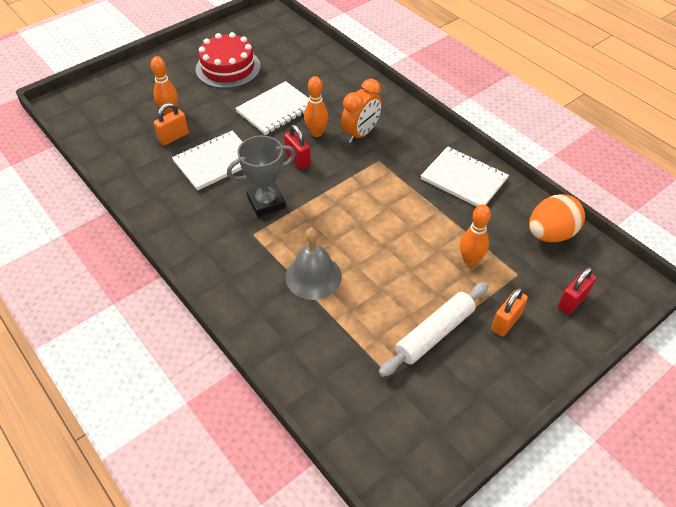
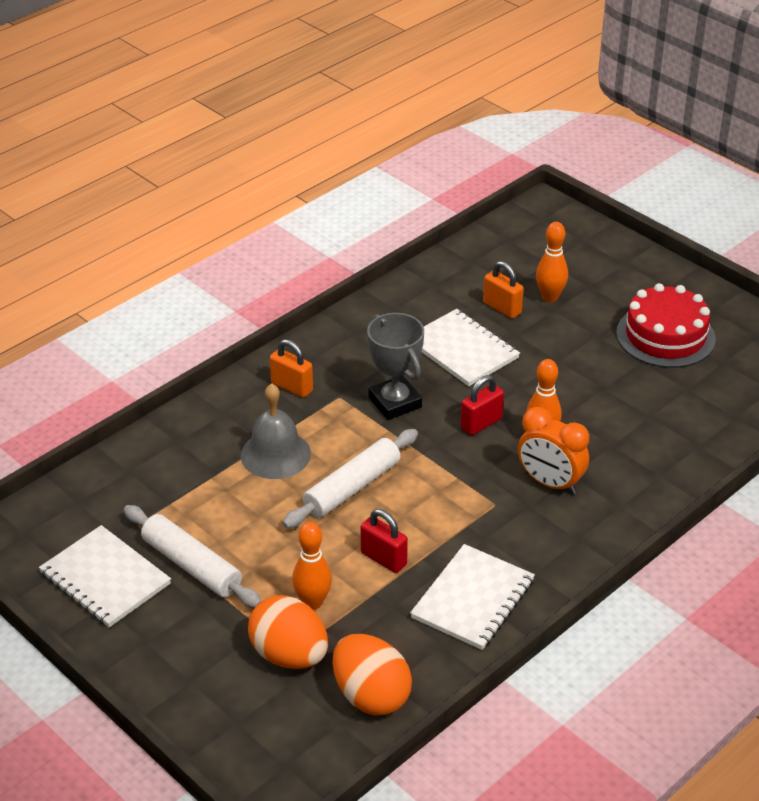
camera: 85 degrees right, 10 degrees down
white notebook [235,81,309,135] -> white notebook moved to [39,525,171,628]
orange padlock [491,288,528,337] -> orange padlock moved to [270,339,313,398]
red padlock [558,267,596,315] -> red padlock moved to [361,509,408,573]
none -> orange egg [248,595,328,669]
none -> white rolling pin [283,429,418,528]

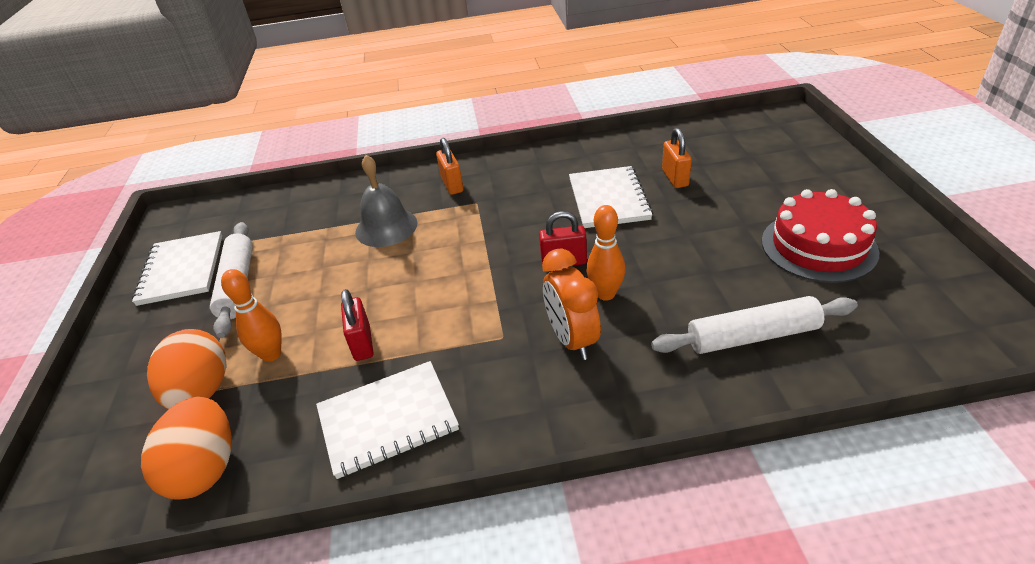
camera: 40 degrees right, 0 degrees up
white rolling pin [283,429,418,528] -> white rolling pin moved to [651,296,858,354]
grey trophy [367,313,424,420] -> none
orange bowling pin [536,222,568,302] -> none

